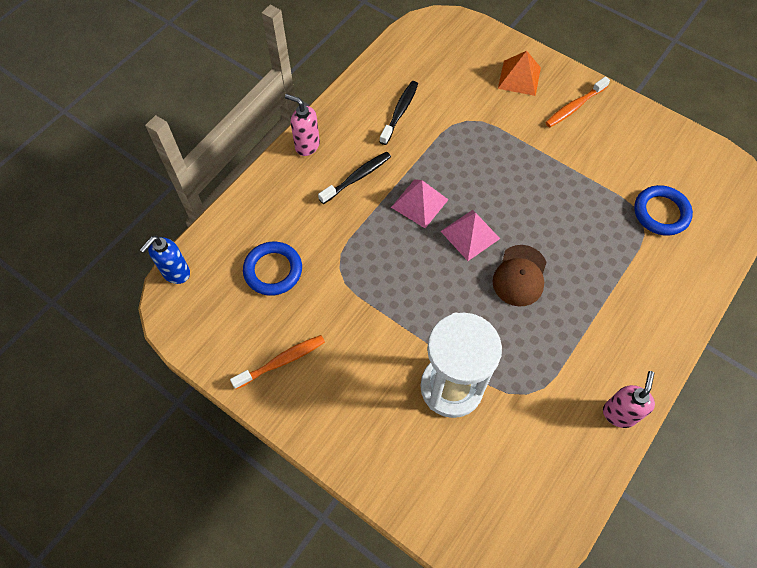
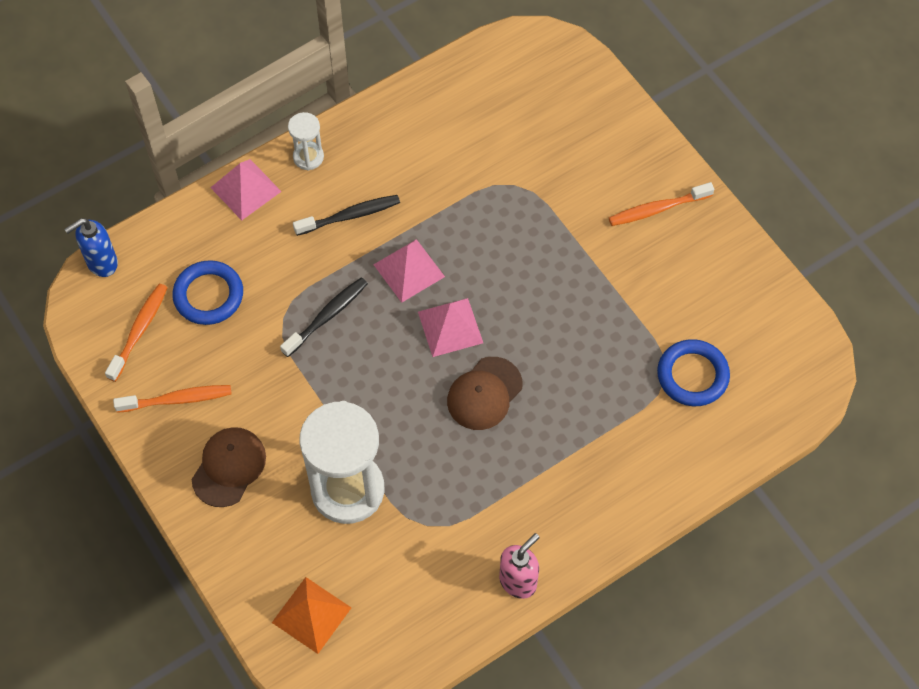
camera: 20 degrees right, 0 degrees up
pink soap dispenser [285,94,320,156] -> white hourglass [288,112,324,171]
black toothbrush [380,81,418,145] -> black toothbrush moved to [280,277,368,357]
orange pyramid [498,51,541,96] -> orange pyramid moved to [272,577,352,654]
none -> orange toothbrush [105,284,168,382]
none -> brown cap [192,427,266,507]
none -> pink pyramid [210,159,282,220]

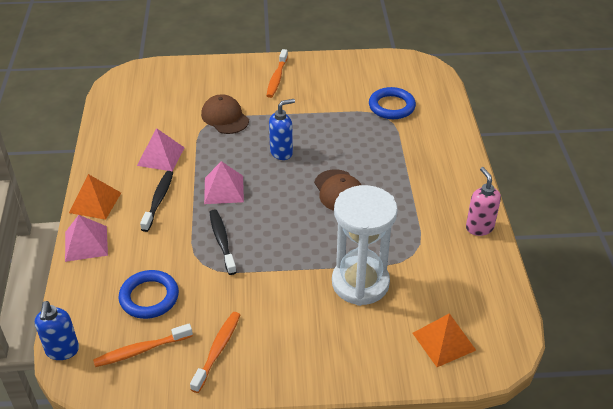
camera: 60 degrees left, 20 degrees down
orange toothbrush [105,284,168,382] -> orange toothbrush turned 75 degrees counterclockwise [93,324,193,367]
brown cap [192,427,266,507] -> brown cap moved to [201,94,249,134]
white hourglass [288,112,324,171] -> orange pyramid [69,174,121,220]
pink pyramid [418,298,483,357] -> pink pyramid moved to [137,128,185,171]
none -> blue soap dispenser [269,99,295,160]

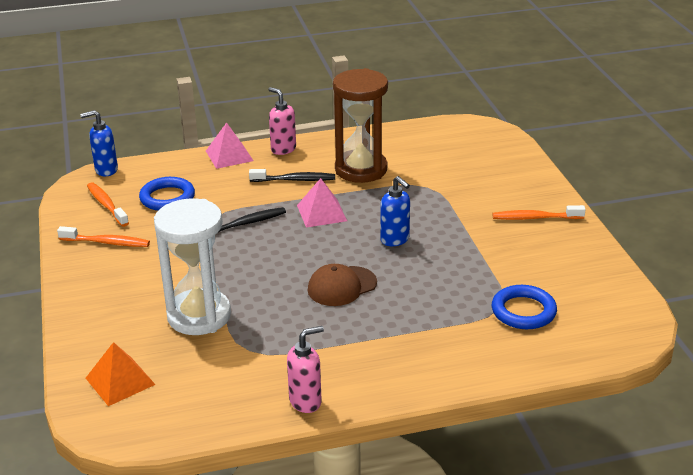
camera: 80 degrees right, 10 degrees down
orange pyramid [69,174,121,220] -> pink soap dispenser [269,87,296,155]
pink pyramid [137,128,185,171] -> brown hourglass [333,68,388,183]
brown cap [201,94,249,134] -> none

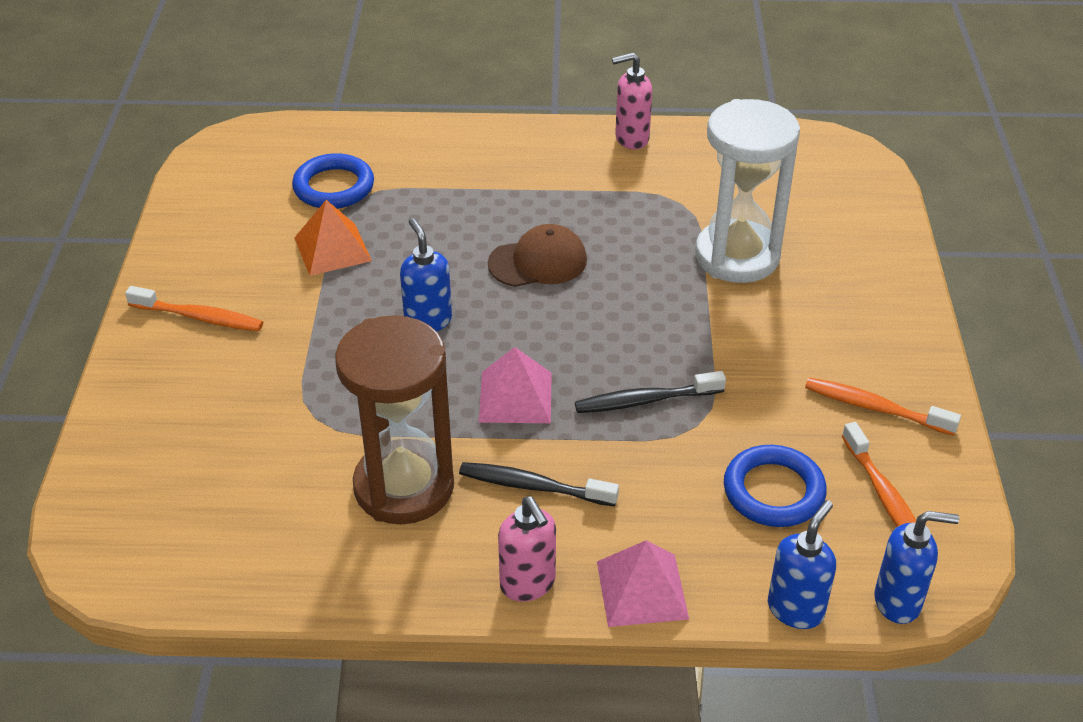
camera: 165 degrees left, 10 degrees up
orange pyramid [86,342,156,406] -> orange pyramid moved to [294,200,372,276]
none -> blue soap dispenser [768,500,836,629]

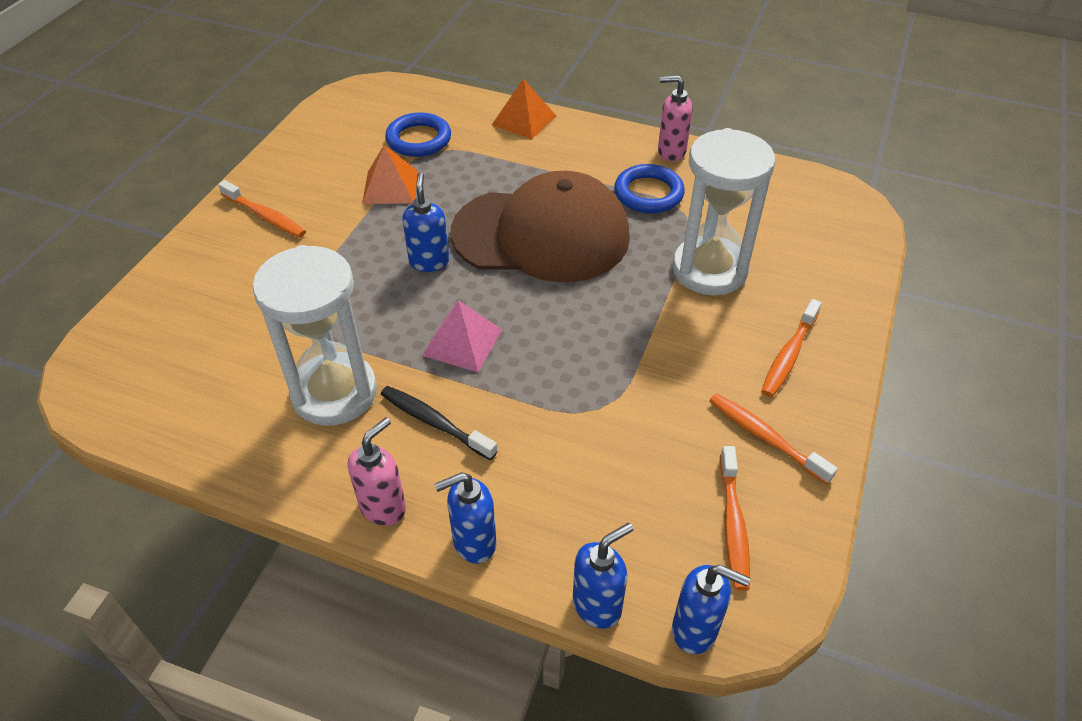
camera: 20 degrees right, 5 degrees up
brown hourglass [335,315,454,524] -> white hourglass [252,245,377,426]
brown cap [488,224,587,287] -> brown cap [451,171,630,282], size x2.10
pink soap dispenser [498,496,556,602] -> pink soap dispenser turned 135 degrees counterclockwise [348,417,406,526]
black toothbrush [575,371,726,413] -> none
pink pyramid [597,540,689,627] -> blue soap dispenser [434,472,496,564]
blue ring [724,445,827,527] -> blue ring moved to [614,164,685,213]
none -> orange pyramid [492,79,556,139]
none -> orange toothbrush [761,299,822,397]

